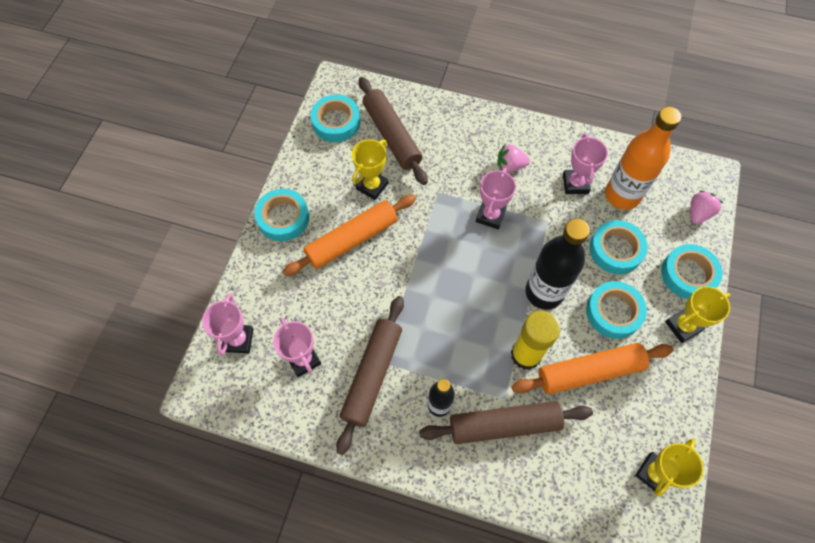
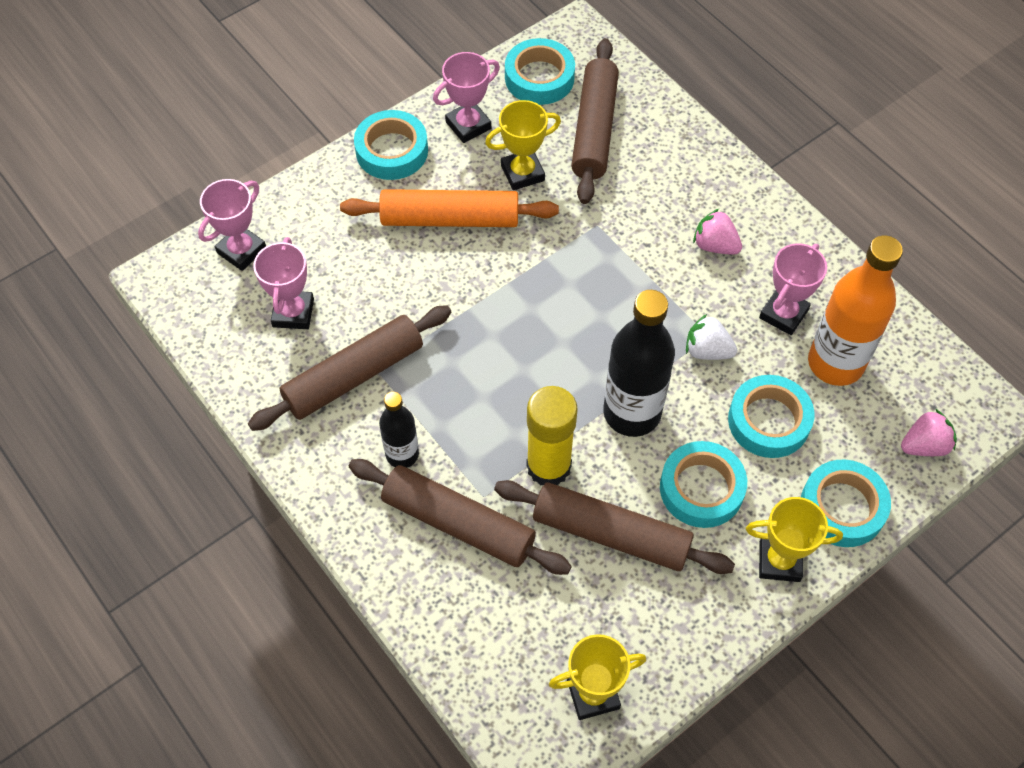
camera: 35 degrees right, 5 degrees down
pink trophy [476,168,516,229] -> pink trophy moved to [433,52,500,143]
orange rolling pin [512,343,674,394] -> brown rolling pin [494,480,735,574]
none -> white strawberry [686,314,737,360]

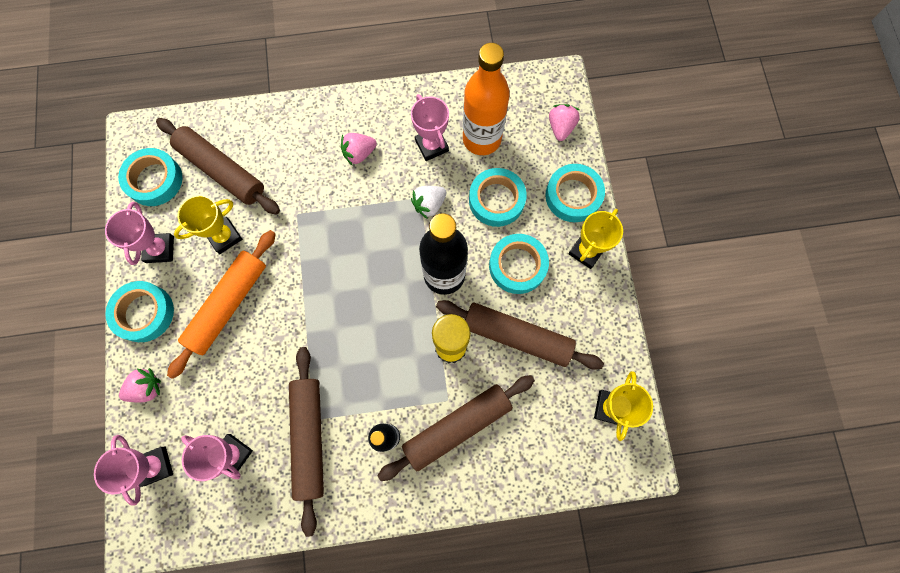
camera: 60 degrees left, 15 degrees up
yellow trophy [485,100,561,190] -> yellow trophy turned 45 degrees clockwise [174,195,242,254]
brown rolling pin [494,480,735,574] -> brown rolling pin turned 60 degrees clockwise [436,300,604,370]
none -> pink strawberry [119,368,161,402]

